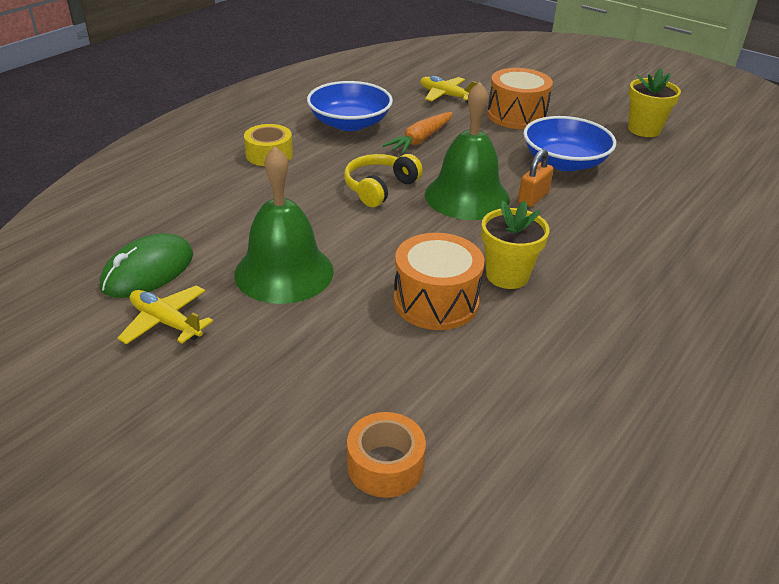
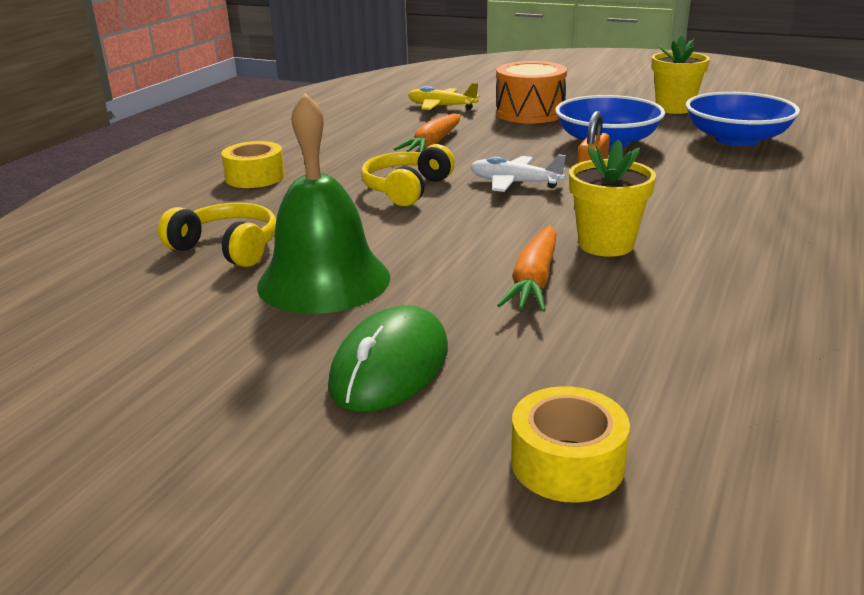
camera: 10 degrees left, 10 degrees down
green mouse [100,233,193,298] -> green mouse moved to [328,305,448,412]
yellow plane [118,285,213,345] -> none
blue bowl [307,81,393,131] -> blue bowl moved to [686,92,800,146]
orange tape [347,412,426,498] -> yellow tape [511,386,630,503]
orange drum [393,233,484,330] -> orange carrot [497,225,556,312]
green bell [425,82,510,220] -> white plane [471,154,566,192]
none -> yellow headphones [158,203,276,267]

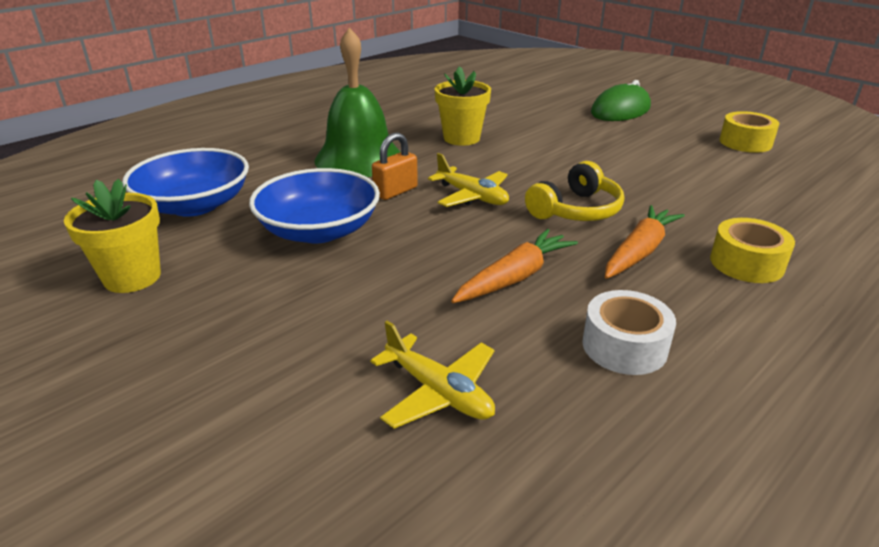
camera: 160 degrees left, 5 degrees up
yellow headphones [158,203,276,267] -> none
green bell [257,93,390,314] -> green bell moved to [314,28,400,177]
white plane [471,154,566,192] -> yellow plane [428,153,509,207]
orange drum [496,61,567,124] -> none
orange carrot [497,225,556,312] -> orange carrot moved to [605,205,685,279]
yellow tape [511,386,630,503] -> yellow tape moved to [719,111,779,153]
none -> white tape [582,290,676,375]

